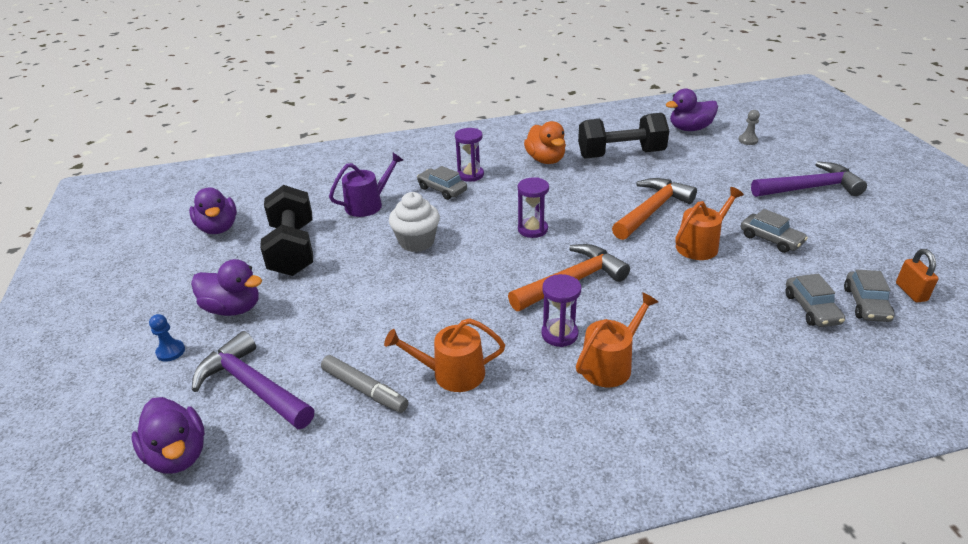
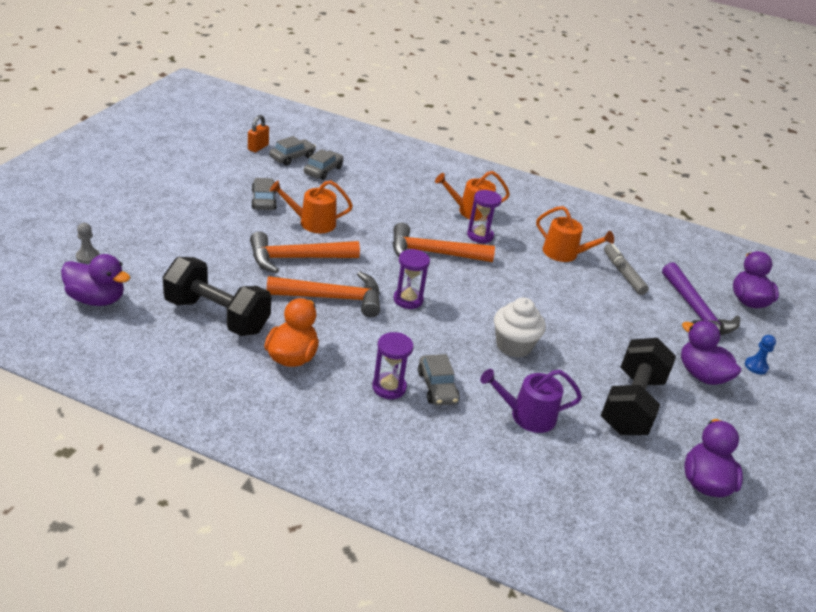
camera: 150 degrees left, 0 degrees up
purple hammer [751,161,867,197] -> none
none -> orange hammer [266,272,380,318]

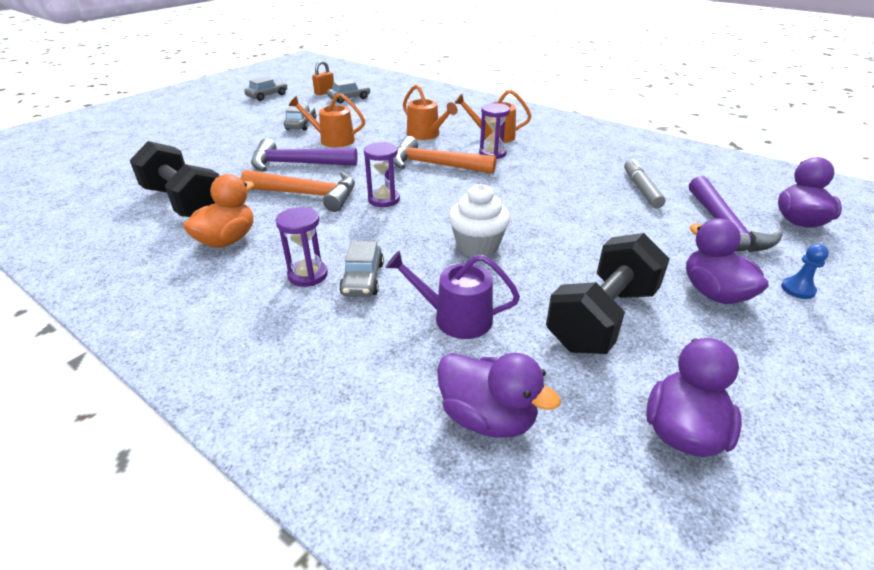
camera: 20 degrees right, 0 degrees up
purple duck [61,254,130,306] -> purple duck moved to [437,353,561,438]
grey pawn [76,223,100,264] -> none
orange hammer [250,231,360,273] -> purple hammer [251,138,358,172]
grey car [304,149,344,180] -> grey car moved to [244,77,287,101]
orange watering can [536,206,614,262] -> orange watering can moved to [403,84,458,140]

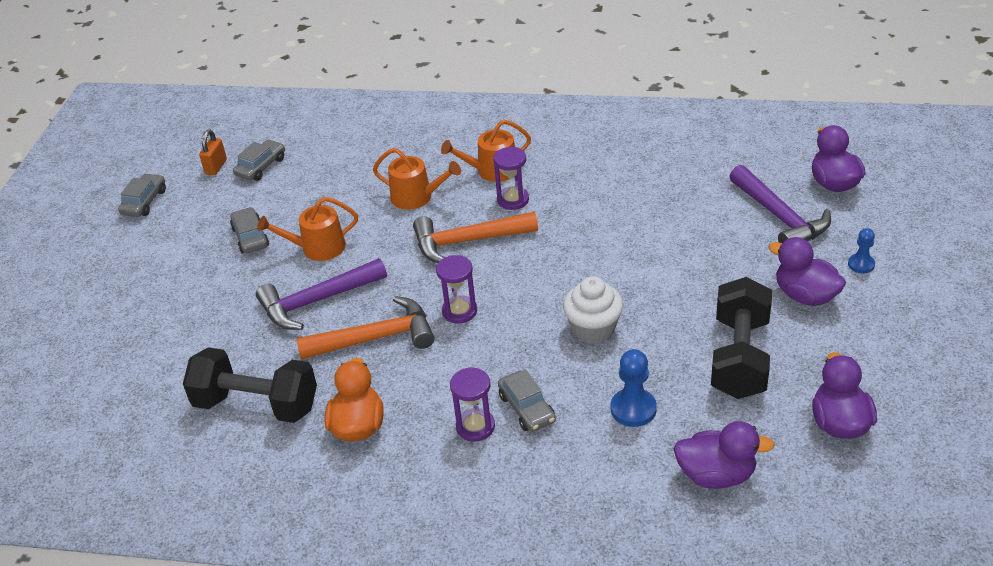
camera: 25 degrees left, 5 degrees up
purple watering can [385,251,520,339] -> blue pawn [611,349,657,427]
grey marker [624,159,666,208] -> none

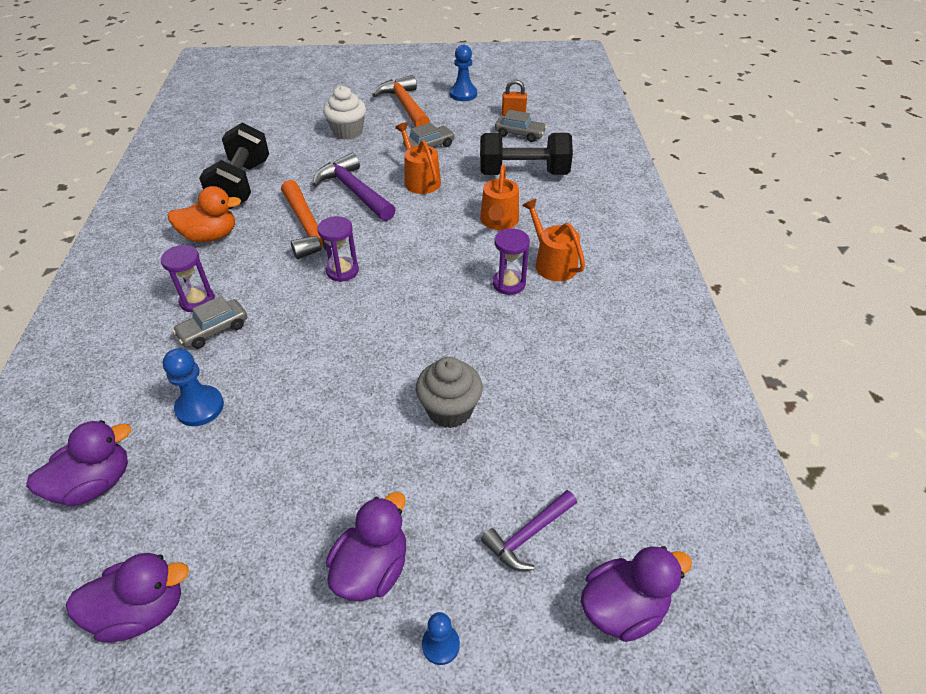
camera: 75 degrees right, 5 degrees up
grey car [118,173,166,217] -> blue pawn [450,45,477,101]
orange hammer [413,212,538,263] -> orange hammer moved to [372,75,430,127]
white cupcake [563,276,623,344] -> white cupcake moved to [323,86,366,140]
purple duck [674,421,775,489] -> purple duck turned 120 degrees counterclockwise [26,420,131,506]
black dumbbell [711,277,772,399] -> black dumbbell moved to [480,133,573,175]
purple hammer [729,165,831,243] -> purple hammer [481,490,577,571], size x0.61
none -> grey cupcake [416,357,483,428]

